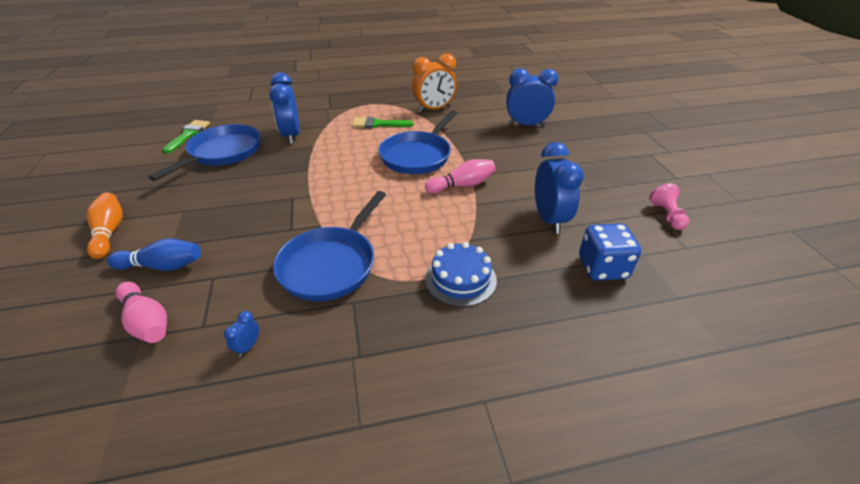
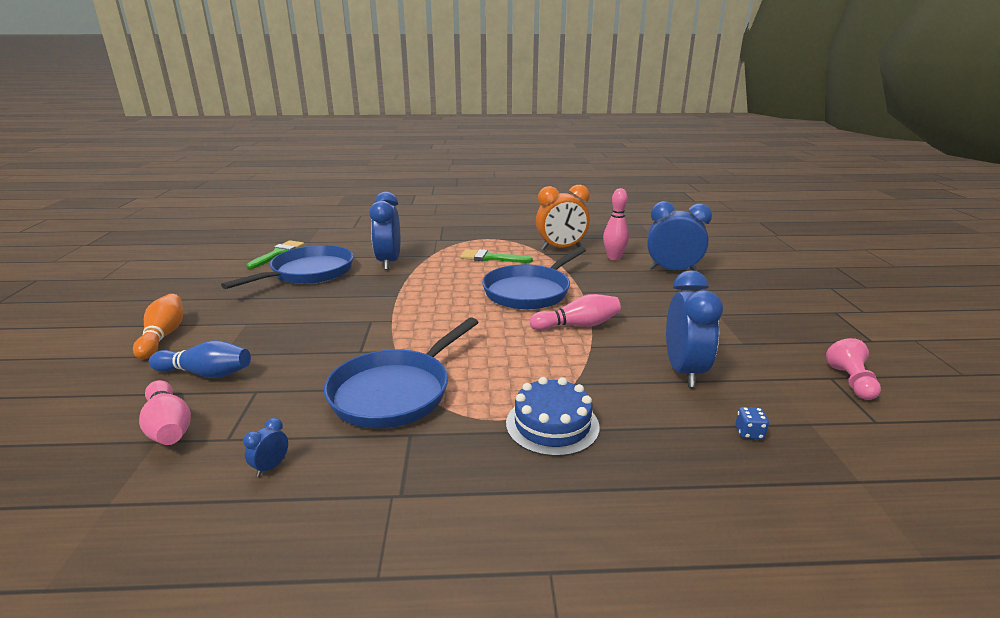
camera: 10 degrees right, 15 degrees down
blue dice [579,224,641,281] -> blue dice [735,407,769,439], size x0.42
none -> pink bowling pin [603,188,629,260]

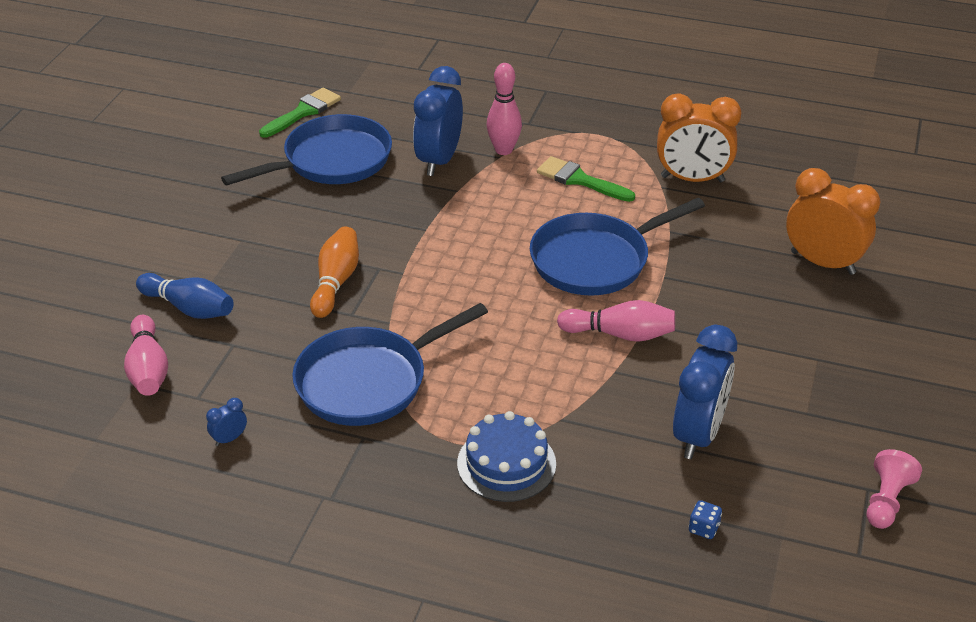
camera: 20 degrees right, 15 degrees up
orange bowling pin [133,294,183,359] -> orange bowling pin moved to [310,226,359,318]
pink bowling pin [603,188,629,260] -> pink bowling pin moved to [487,63,522,155]
blue clock [647,201,712,271] -> orange clock [786,168,880,275]

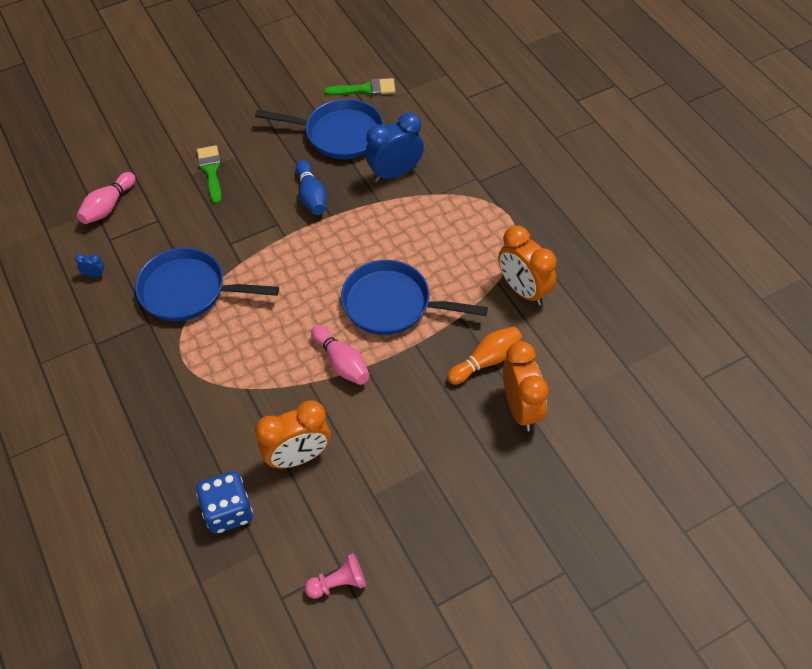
camera: 45 degrees right, 15 degrees up
blue bowling pin [136,273,234,319] -> blue bowling pin moved to [296,160,327,215]
orange bowling pin [310,226,359,318] -> orange bowling pin moved to [447,326,522,384]
blue cake [457,411,556,502] -> none
pink bowling pin [487,63,522,155] -> none
green brush [537,156,635,202] -> green brush moved to [197,145,222,204]
blue clock [673,325,737,459] -> orange clock [255,400,331,468]
blue dice [689,500,722,539] -> blue dice [196,471,253,534], size x2.38

